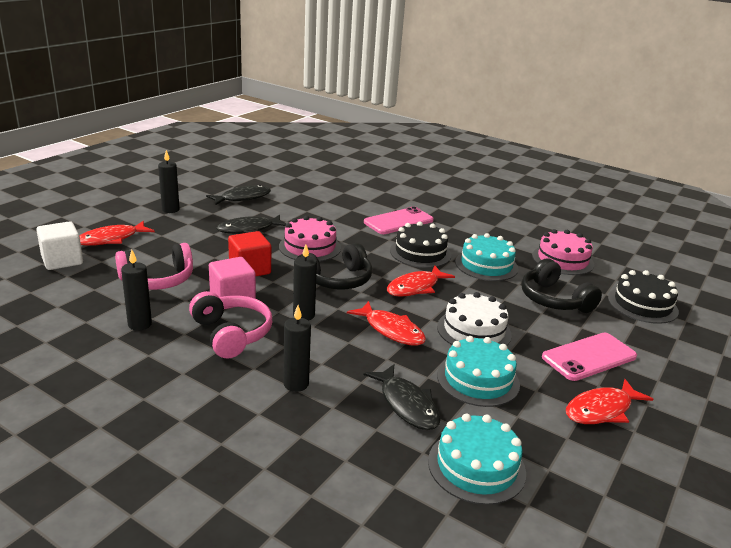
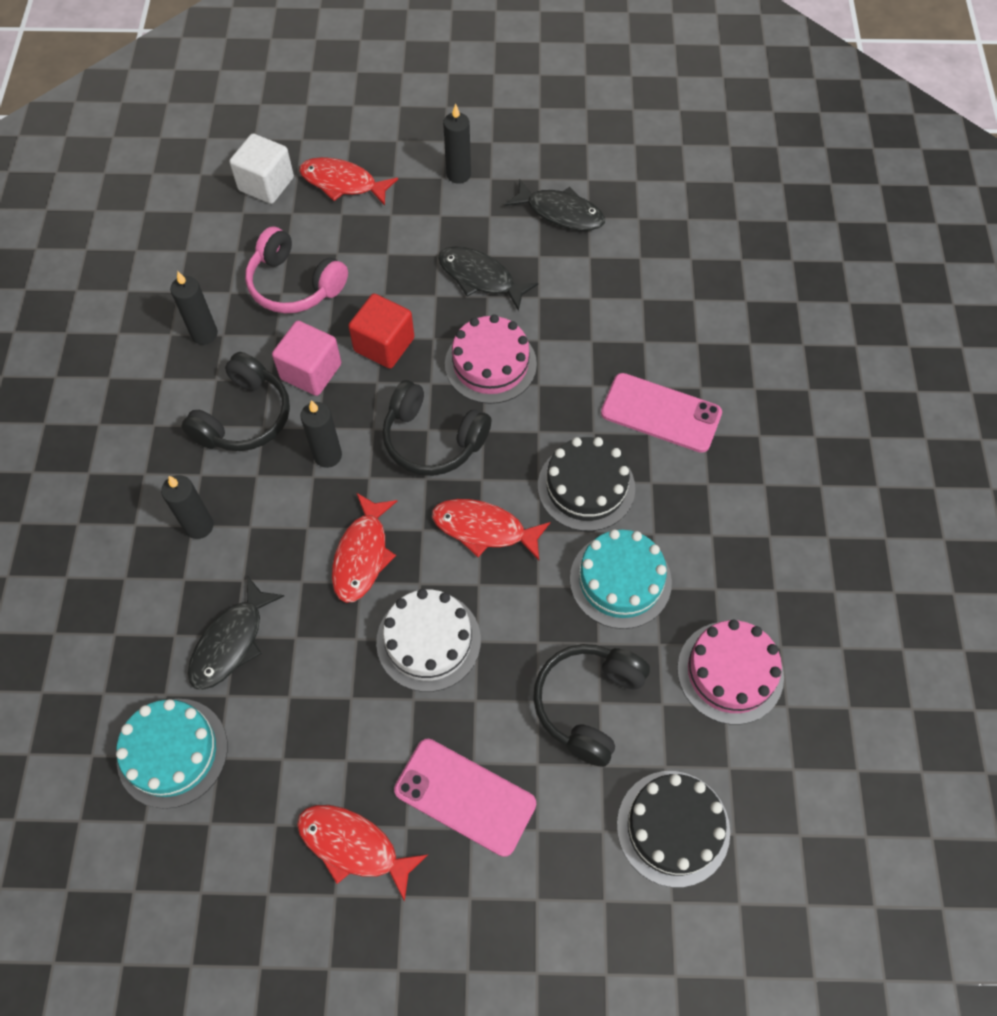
camera: 60 degrees right, 35 degrees up
pink headphones [189,291,272,359] -> black headphones [181,352,290,451]
turquoise cake [437,336,520,407] -> none

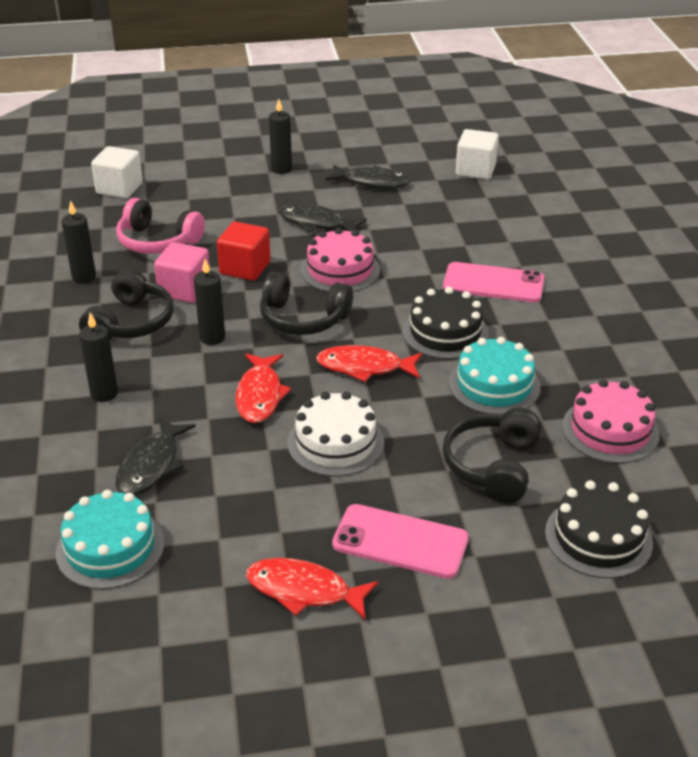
camera: 10 degrees left, 25 degrees down
red fish [299,157,398,206] -> none
none -> white cube [456,129,499,179]

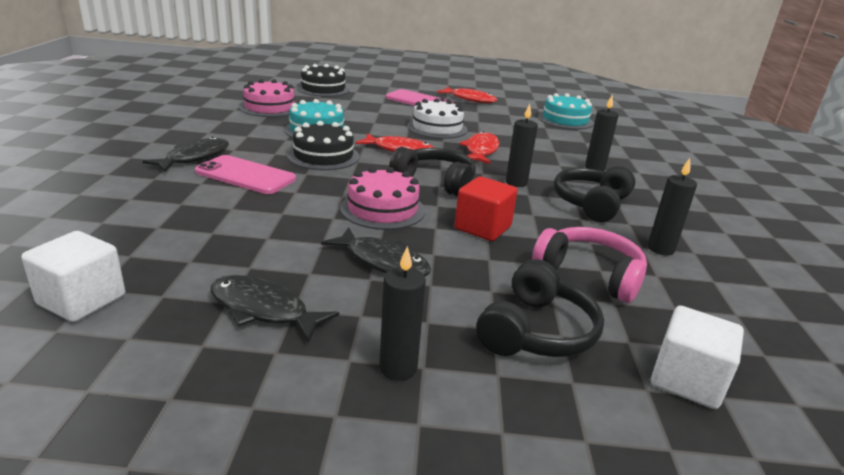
camera: 170 degrees left, 10 degrees down
black fish [116,416,196,496] -> black fish moved to [142,137,229,172]
pink cube [154,242,210,303] -> none
black headphones [443,407,542,503] -> black headphones moved to [476,259,604,357]

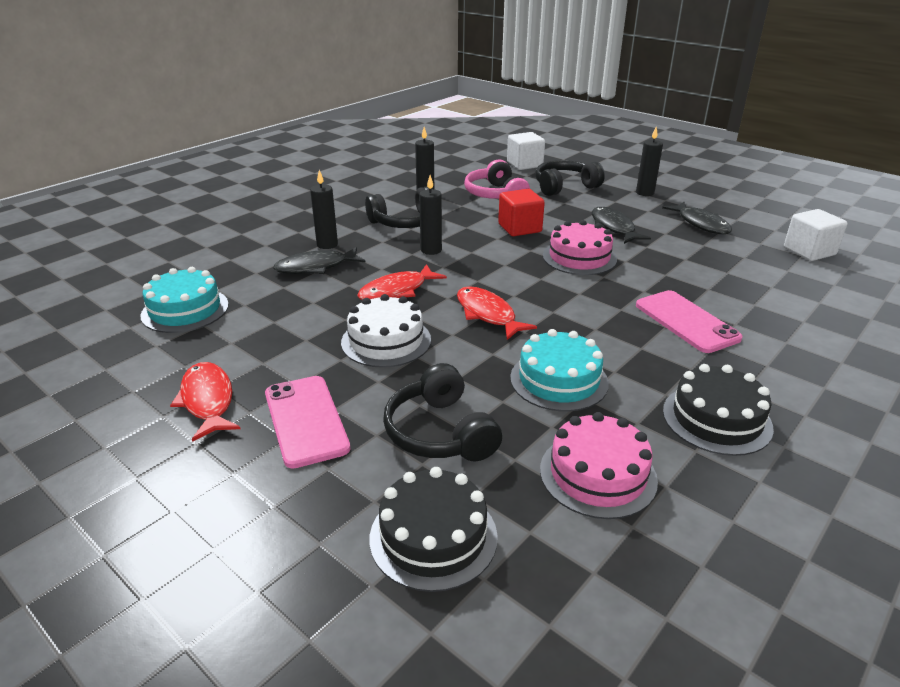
camera: 140 degrees left, 5 degrees up
black fish [142,137,229,172] -> black fish moved to [273,247,365,274]
black cake [287,121,360,170] -> black cake moved to [663,364,774,456]
black headphones [389,147,476,197] -> black headphones moved to [383,363,502,461]

